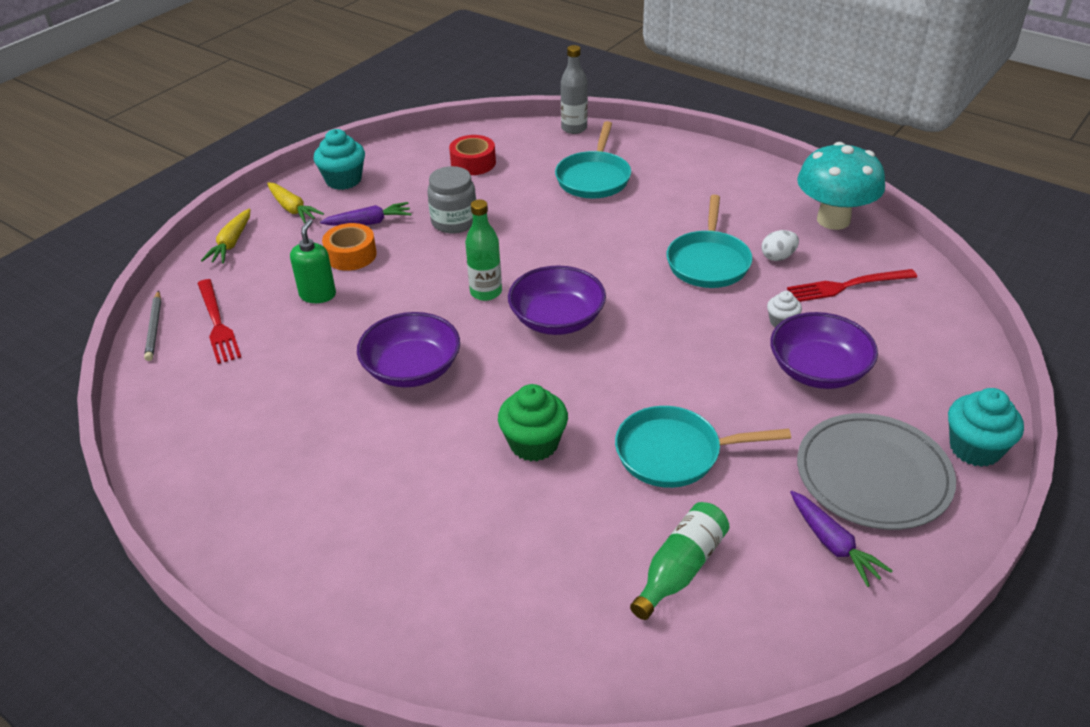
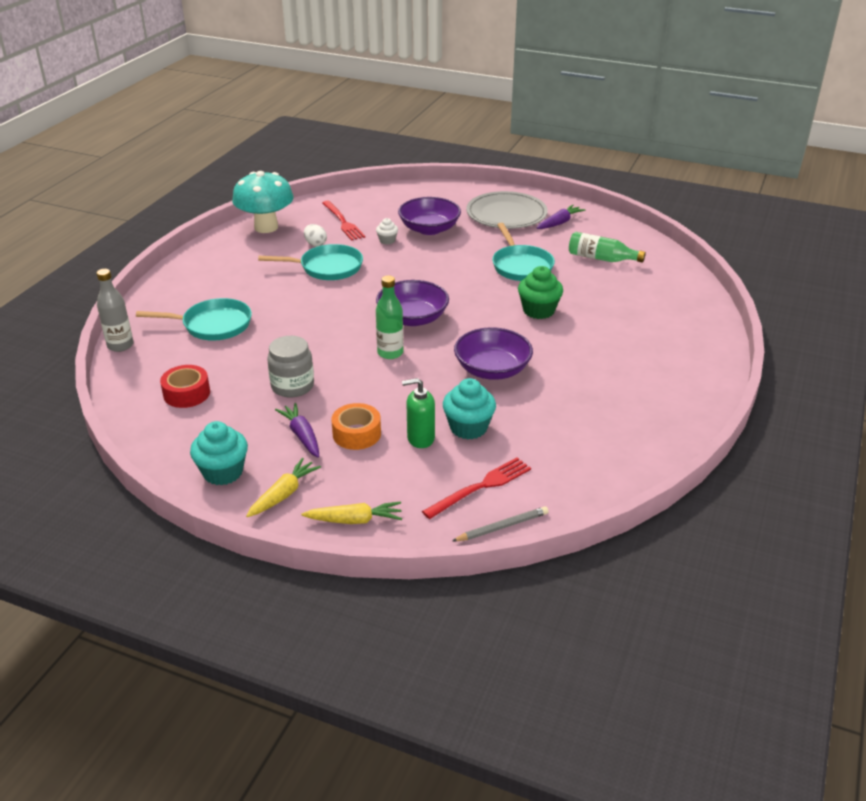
camera: 105 degrees left, 5 degrees down
turquoise cupcake [948,388,1024,467] -> turquoise cupcake moved to [443,378,496,440]

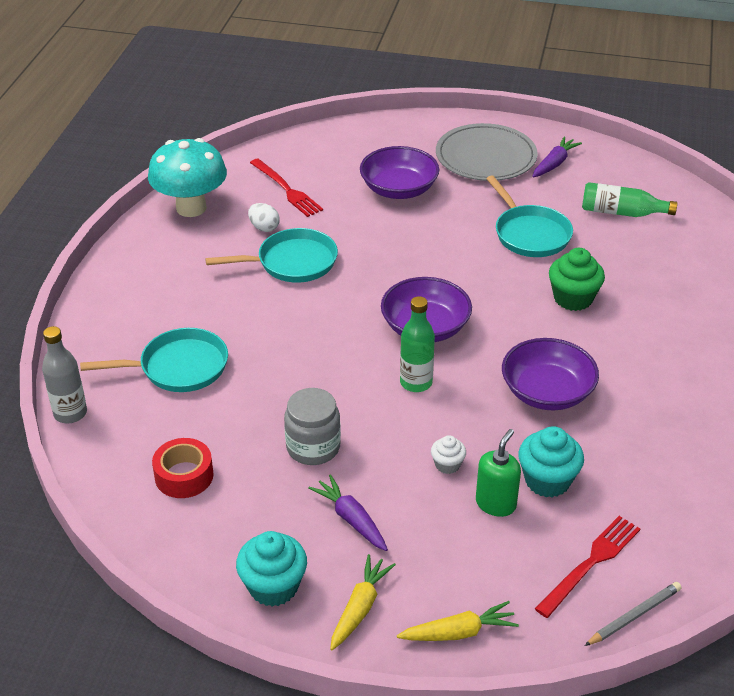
camera: 10 degrees left, 5 degrees up
orange tape [331,403,381,450] -> none
white cupcake [376,218,398,244] -> white cupcake moved to [431,435,466,474]
green soap dispenser [402,378,435,448] -> green soap dispenser turned 135 degrees clockwise [476,429,521,517]

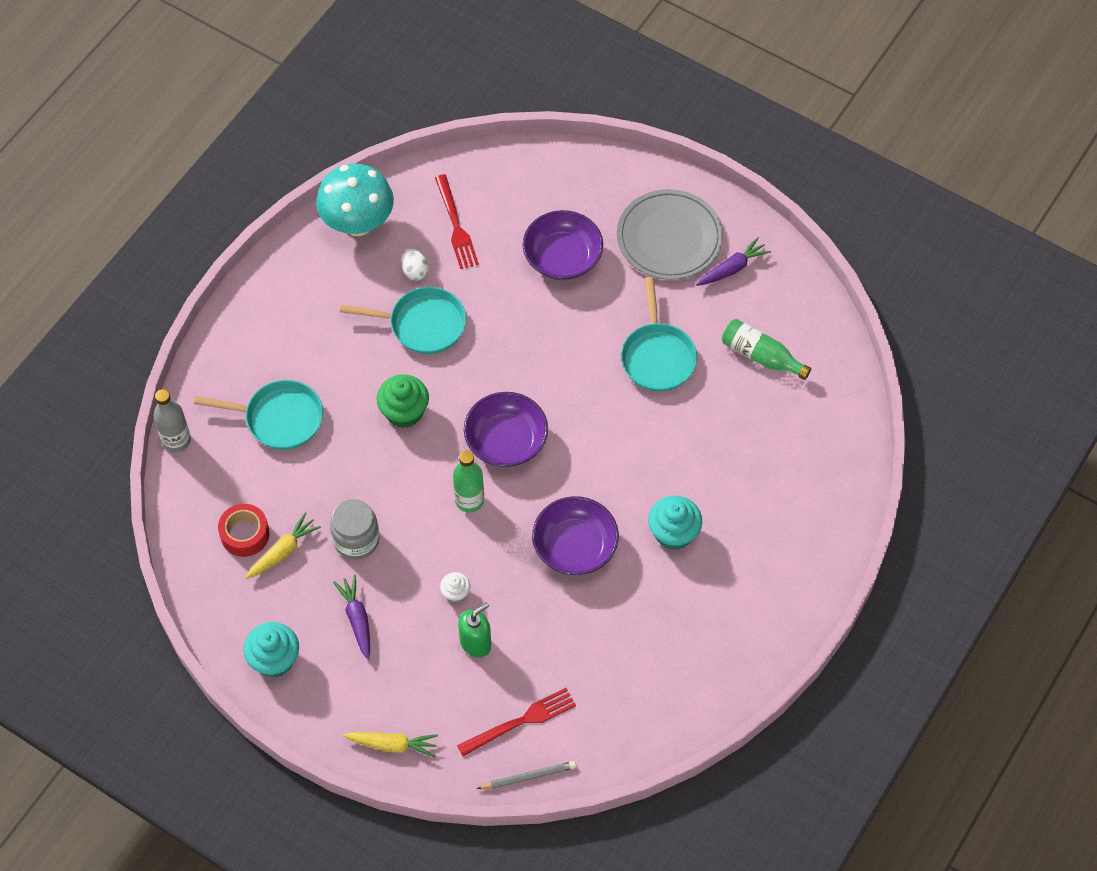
camera: 20 degrees right, 20 degrees up
yellow carrot [330,554,396,650] -> yellow carrot moved to [246,512,321,579]
turquoise cupcake [518,426,584,497] -> turquoise cupcake moved to [648,496,702,550]
green cupcake [549,248,605,311] -> green cupcake moved to [376,374,429,428]

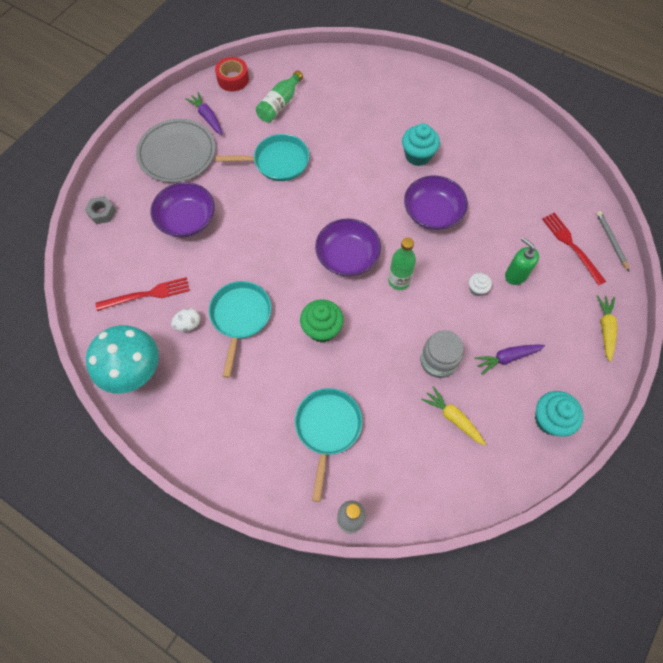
camera: 90 degrees left, 5 degrees up
red tape [218,504,270,557] -> red tape moved to [215,57,249,92]
none -> grey nut [85,196,116,224]

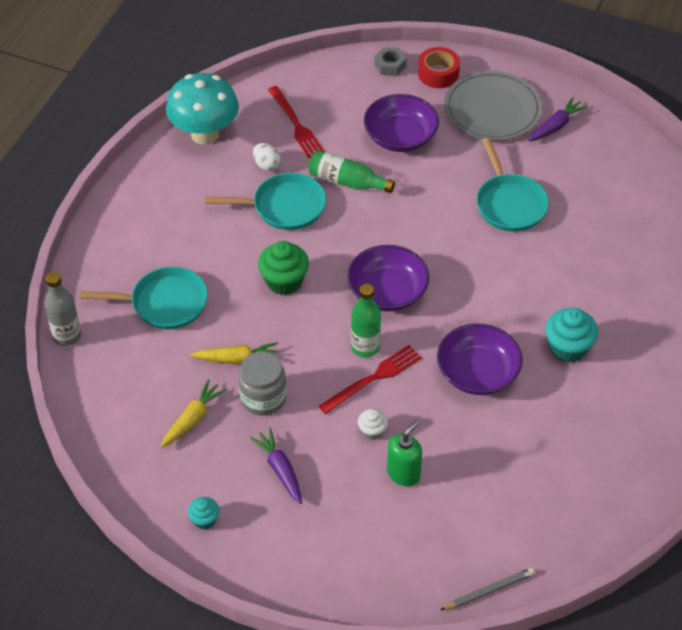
camera: 80 degrees right, 15 degrees down
red tape [215,57,249,92] -> red tape moved to [418,47,460,88]
green bottle [256,70,303,122] -> green bottle moved to [308,150,395,193]
turquoise cupcake [535,391,584,437] -> turquoise cupcake [188,497,219,529], size x0.56
red fork [542,212,606,285] -> red fork moved to [319,345,422,414]
yellow carrot [597,295,617,362] -> yellow carrot moved to [190,342,279,364]

